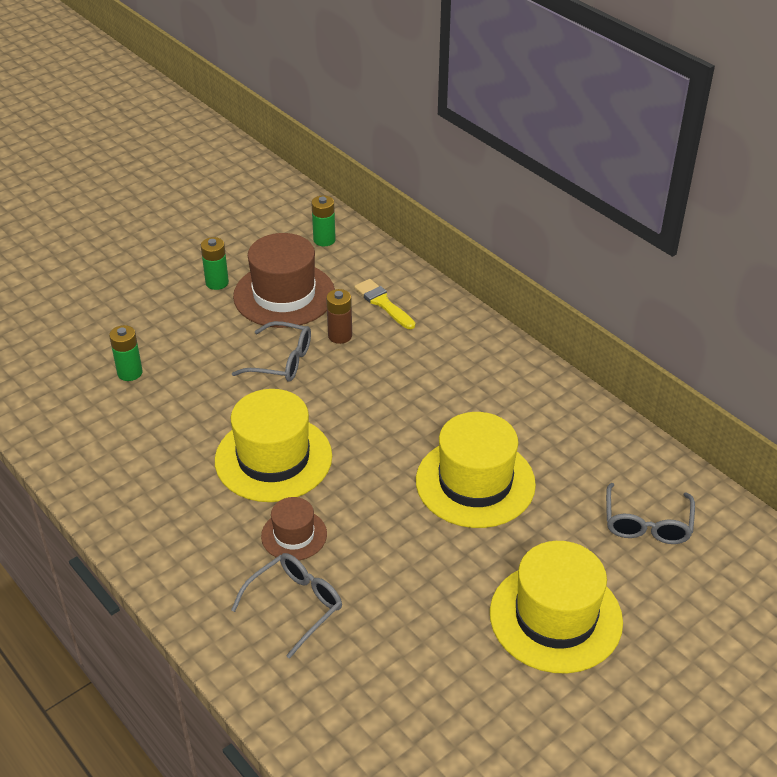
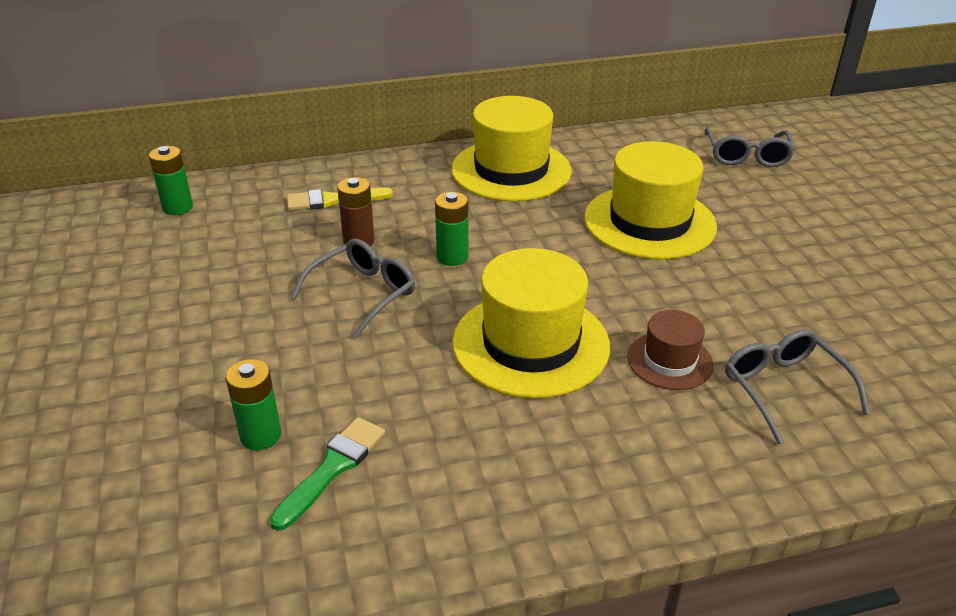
camera: 65 degrees left, 5 degrees down
green battery [201,237,229,290] -> green battery moved to [435,192,468,266]
brown hat [233,233,335,328] -> none
yellow hat [490,541,623,673] -> yellow hat moved to [451,96,572,202]
grey glasses [606,483,695,544] -> grey glasses turned 60 degrees clockwise [705,127,795,167]
none -> green brush [270,417,385,531]

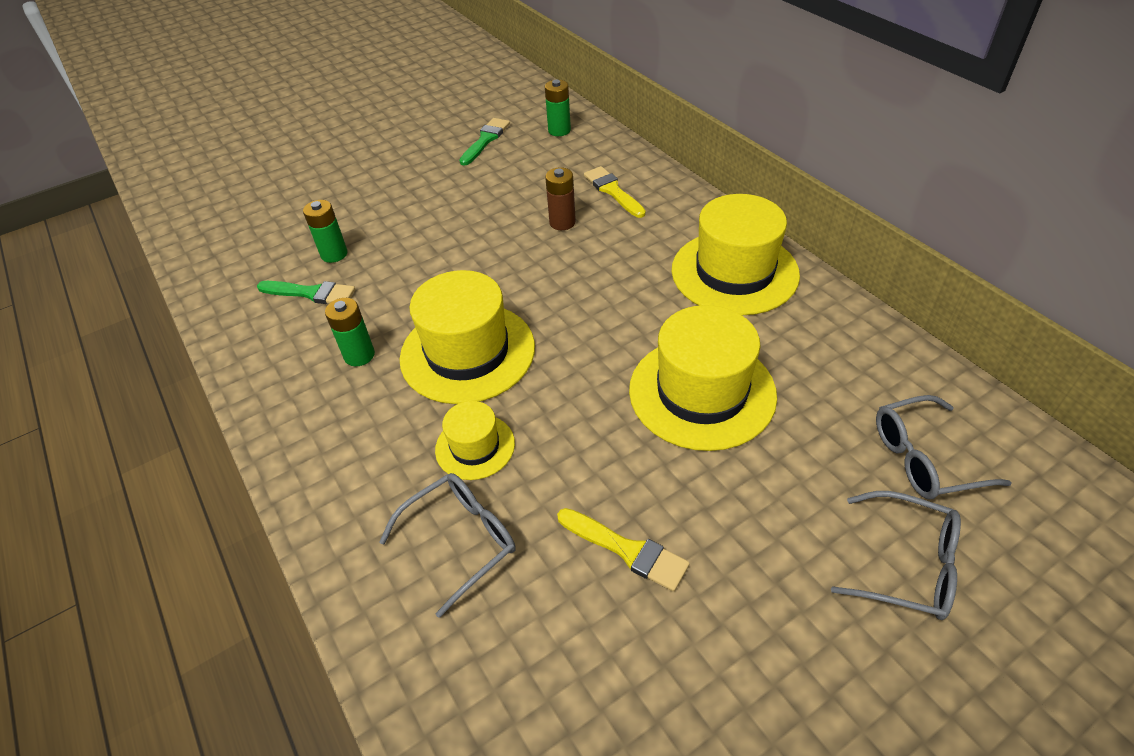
camera: 75 degrees right, 10 degrees up
grey glasses [291,239,415,338] -> grey glasses moved to [831,491,961,620]
green battery [435,192,468,266] -> green battery moved to [325,298,375,366]
brown hat [627,310,713,390] -> yellow hat [435,401,515,480]
none -> green brush [459,118,510,166]
none -> yellow brush [557,508,690,592]

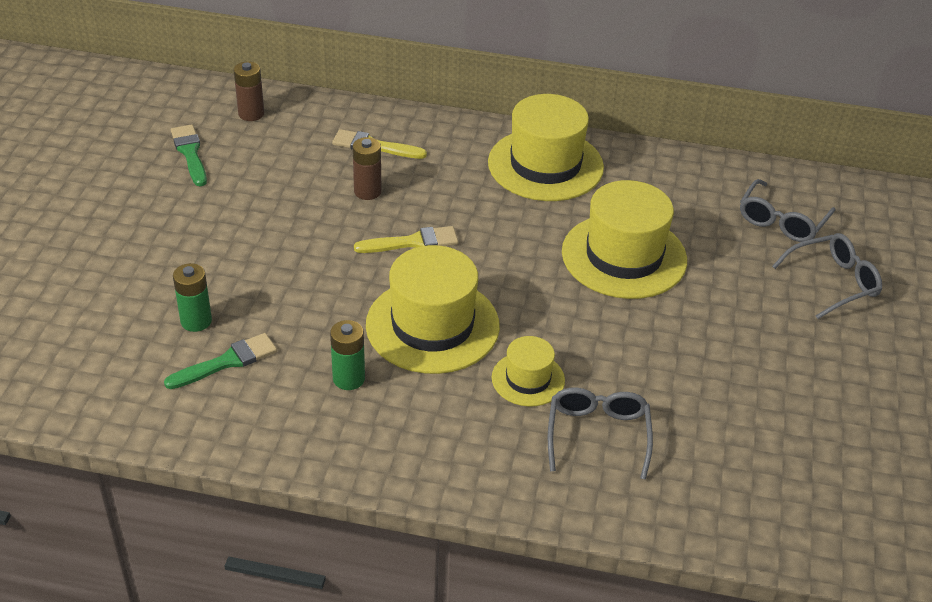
camera: 50 degrees left, 5 degrees down
green battery [545,80,571,136] -> brown battery [234,61,264,121]
yellow brush [557,508,690,592] -> yellow brush moved to [354,226,458,253]

